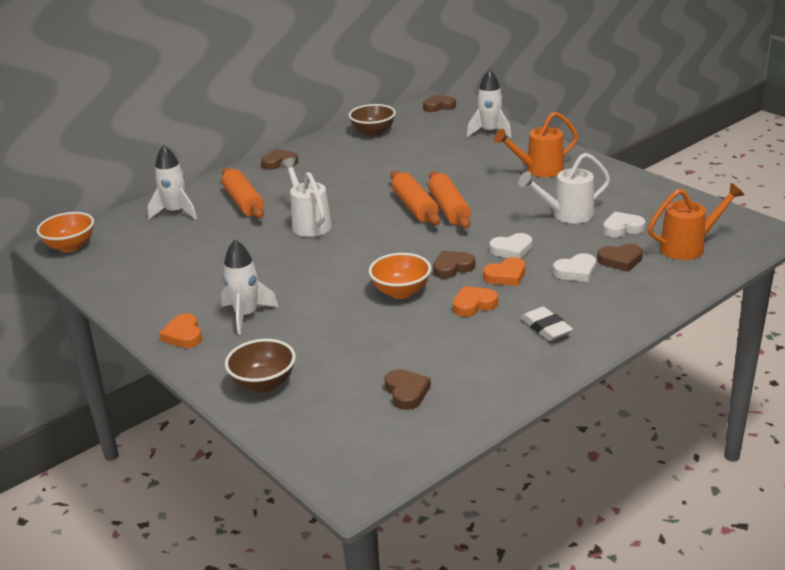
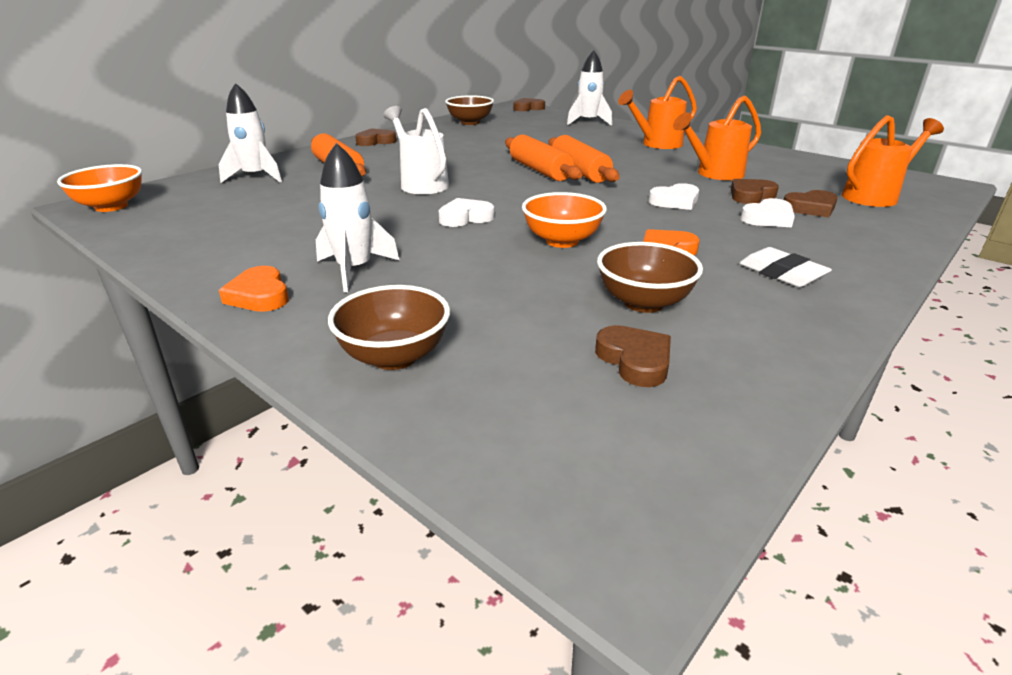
camera: 10 degrees left, 0 degrees up
brown heart [433,251,475,279] -> brown heart moved to [731,179,779,204]
orange heart [483,257,525,286] -> none
white watering can [519,153,610,224] -> orange watering can [673,96,761,180]
white heart [603,212,646,237] -> white heart moved to [438,198,494,227]
none -> brown bowl [597,242,703,313]

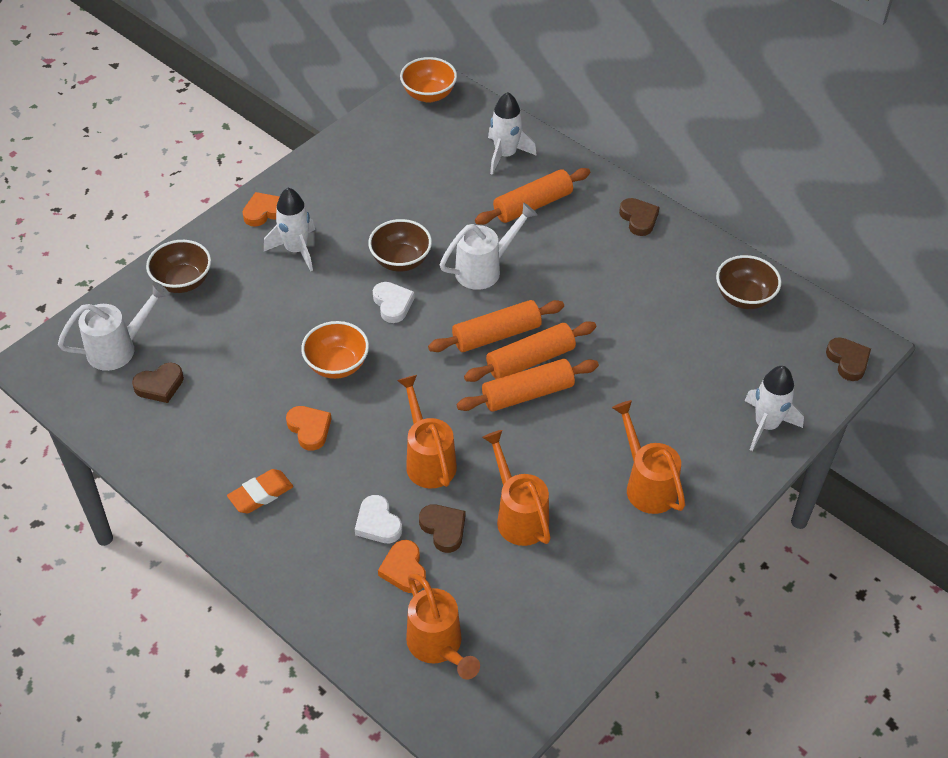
camera: 90 degrees right, 20 degrees up
brown bowl [597,242,703,313] -> brown bowl moved to [368,219,432,272]
white heart [649,183,699,210] -> orange watering can [397,375,457,488]
white eraser [739,247,832,287] -> orange eraser [227,469,293,513]
brown heart [784,190,838,218] -> orange heart [378,540,426,593]
none -> white watering can [58,282,169,371]
none -> orange rolling pin [428,300,564,352]

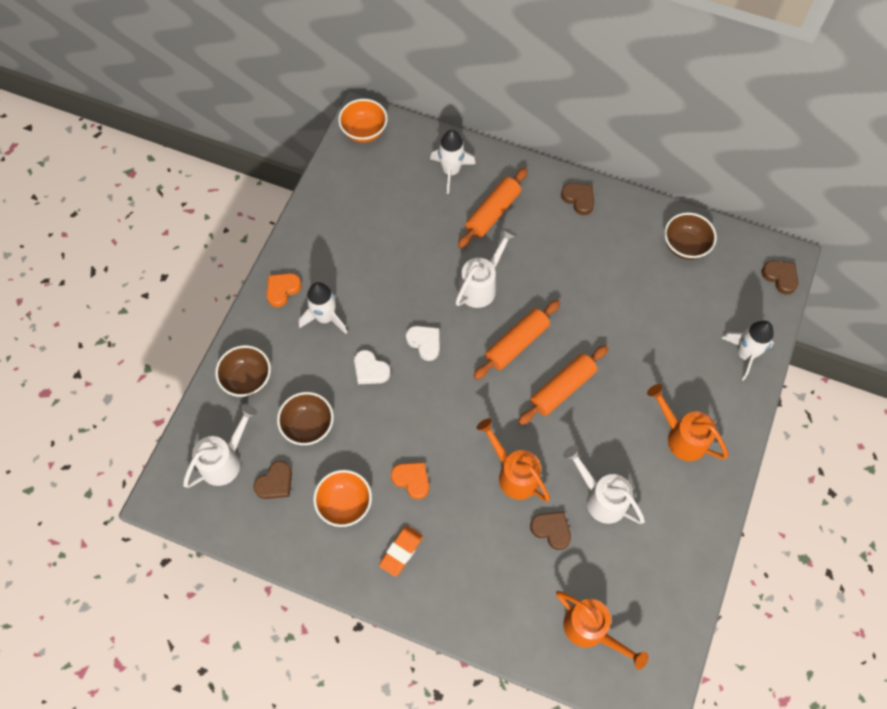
camera: 20 degrees left, 15 degrees up
orange bowl [301,321,369,379] -> orange bowl moved to [313,470,372,527]
white heart [355,495,402,543] -> white heart moved to [354,350,391,384]
brown bowl [368,219,432,272] -> brown bowl moved to [277,392,334,445]
orange heart [378,540,426,593] -> none
orange rolling pin [464,321,596,382] -> none
orange watering can [482,430,551,546] -> white watering can [563,445,645,524]

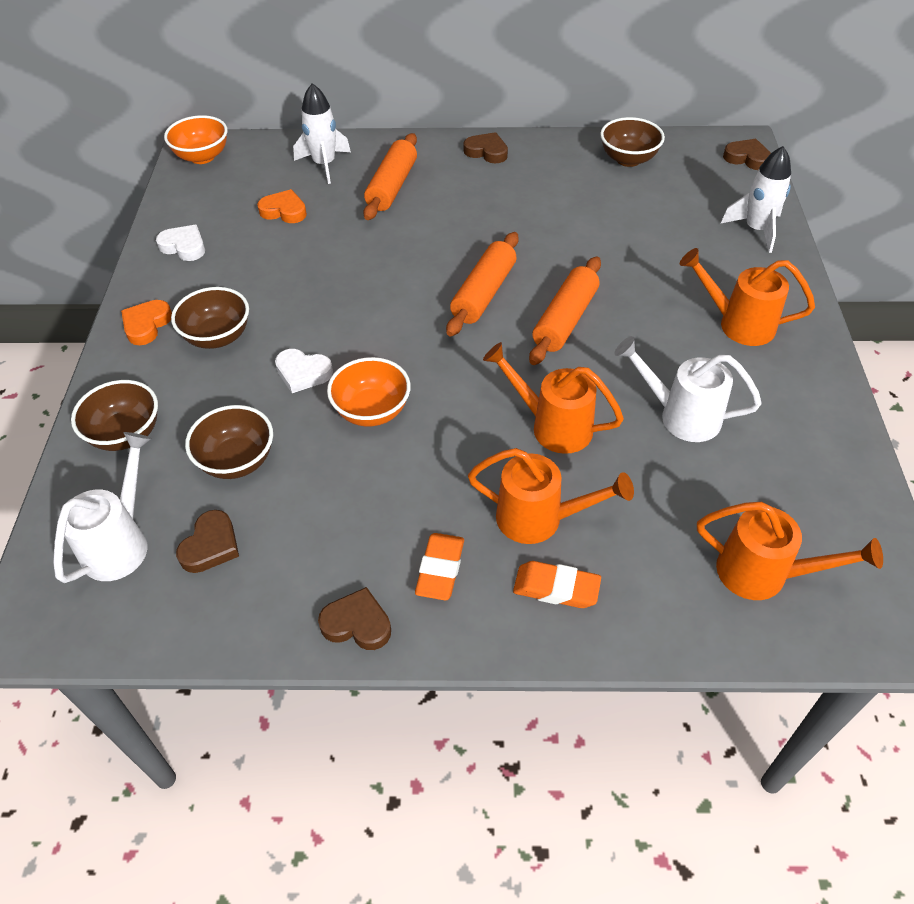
camera: 20 degrees left, 15 degrees down
white rocket [299,282,347,334] -> brown bowl [171,287,249,349]
orange bowl [313,470,372,527] -> orange bowl moved to [327,357,411,427]
orange heart [391,462,429,499] -> orange heart moved to [257,189,307,223]
white heart [406,326,440,361] -> white heart moved to [156,225,205,261]
white watering can [455,228,517,308] -> none
brown heart [530,512,571,550] -> brown heart moved to [318,587,391,650]
none -> orange watering can [468,448,634,544]
none -> orange eraser [513,561,601,608]

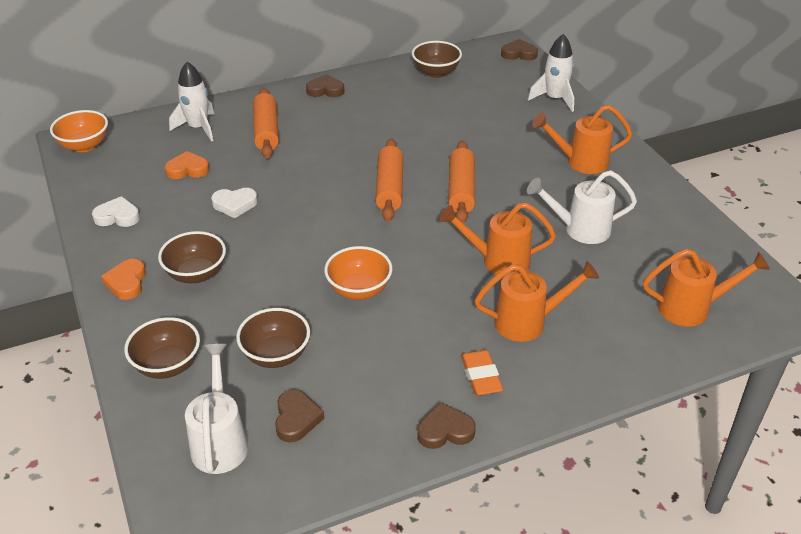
camera: 25 degrees left, 10 degrees down
white heart [275,349,333,393] -> white heart moved to [211,188,258,218]
orange eraser [513,561,601,608] -> none

